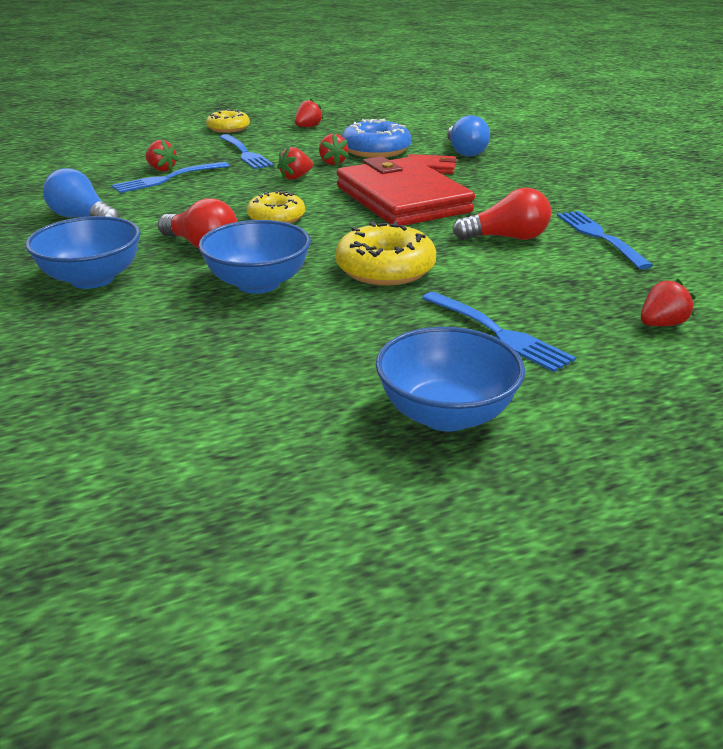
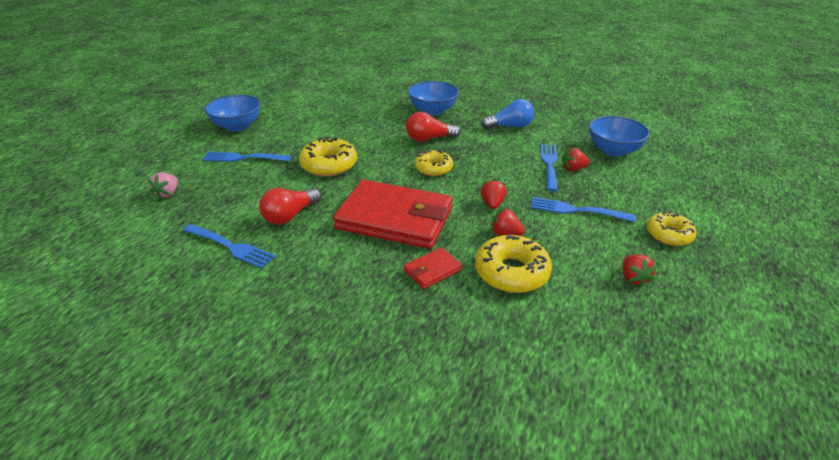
camera: 135 degrees right, 5 degrees up
blue bowl [198,220,311,294] -> blue bowl moved to [589,116,650,156]
blue donut [341,119,411,158] -> yellow donut [475,234,552,293]
blue light bulb [447,115,490,157] -> none
red strawberry [641,279,695,326] -> pink strawberry [148,173,178,199]

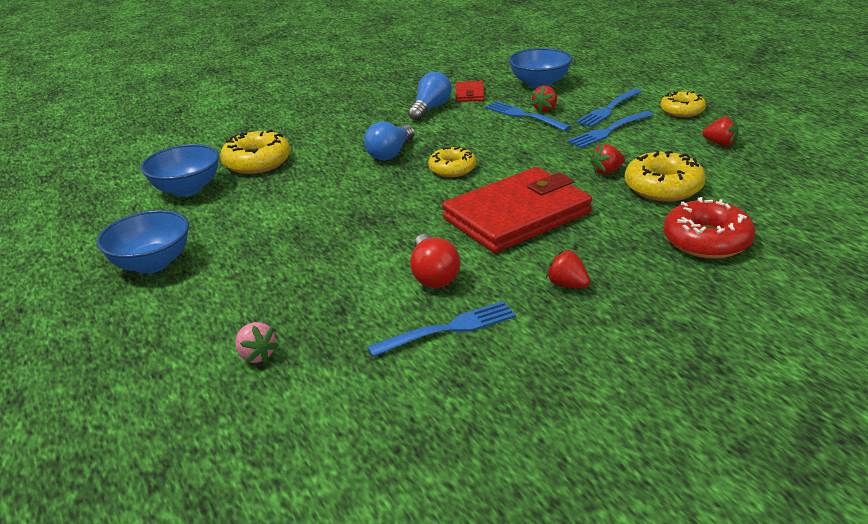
camera: 50 degrees left, 5 degrees down
blue fork [202,152,291,162] -> blue fork moved to [576,89,642,127]
yellow donut [299,137,357,177] -> yellow donut moved to [220,130,291,174]
red wallet [404,247,462,289] -> red wallet moved to [456,81,484,102]
red light bulb [406,112,461,142] -> blue light bulb [364,122,415,160]
blue bowl [408,81,459,116] -> blue bowl moved to [141,144,219,197]
red strawberry [481,179,507,209] -> red strawberry moved to [546,250,590,288]
none -> red donut [663,197,756,259]

